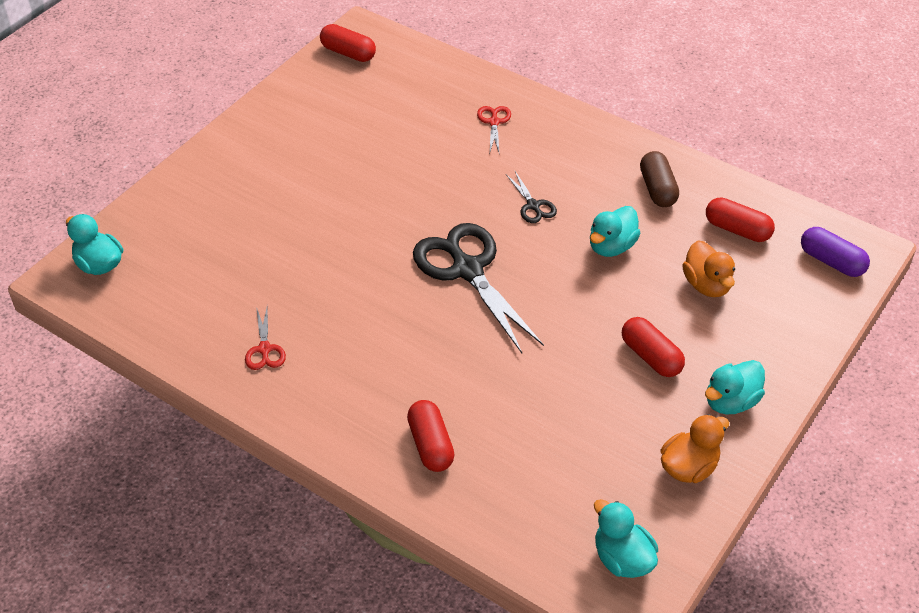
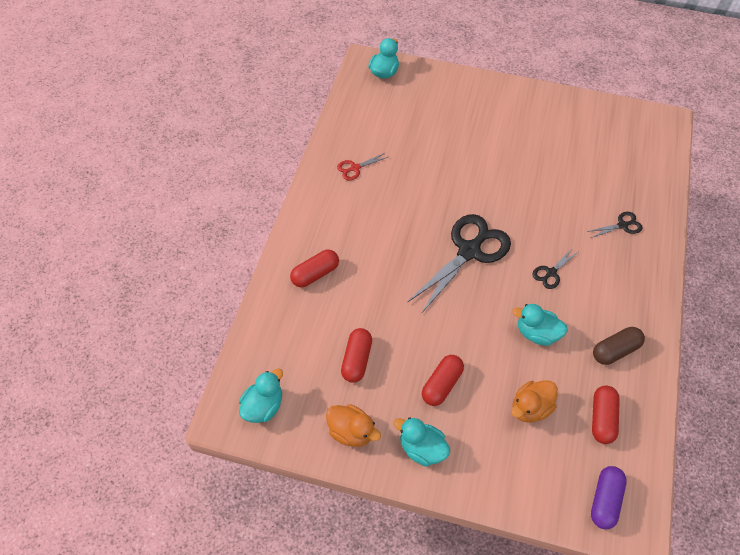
camera: 70 degrees right, 10 degrees up
red capsule [320,24,376,62] -> red capsule moved to [341,328,372,383]
red scissors [477,106,511,155] -> black scissors [587,212,642,238]

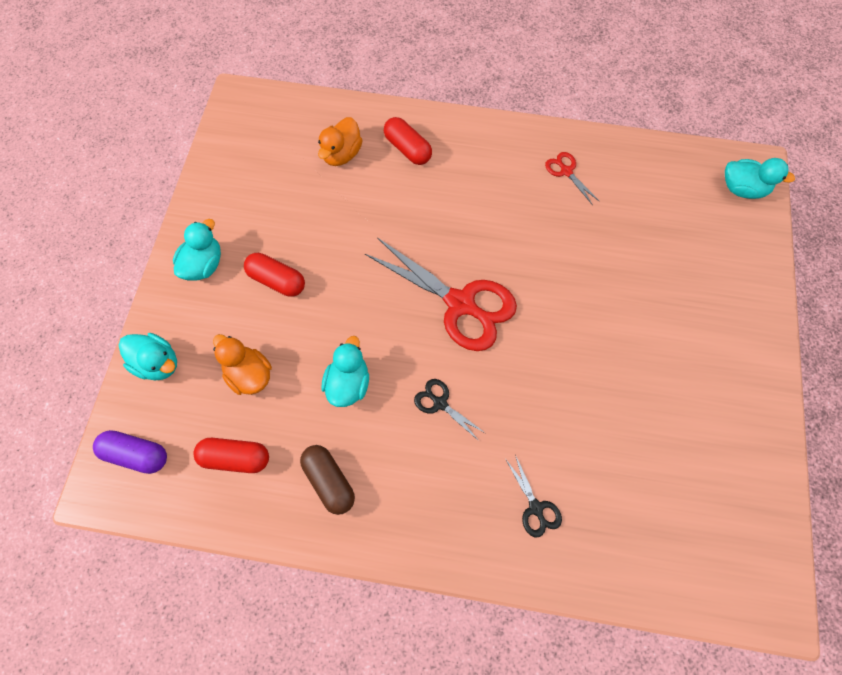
camera: 85 degrees right, 10 degrees up
turquoise duck [239,369,283,423] -> turquoise duck moved to [119,333,177,380]
orange duck [326,404,381,447] -> orange duck moved to [318,117,363,166]
red capsule [341,328,372,383] -> none
black scissors [407,214,511,314] -> red scissors [365,237,517,351]

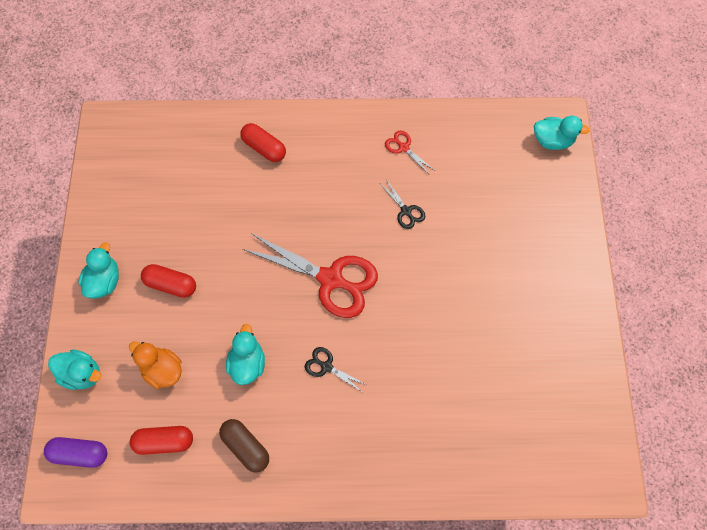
camera: 10 degrees left, 0 degrees up
orange duck [318,117,363,166] -> none
black scissors [506,455,562,537] -> black scissors moved to [381,179,425,229]

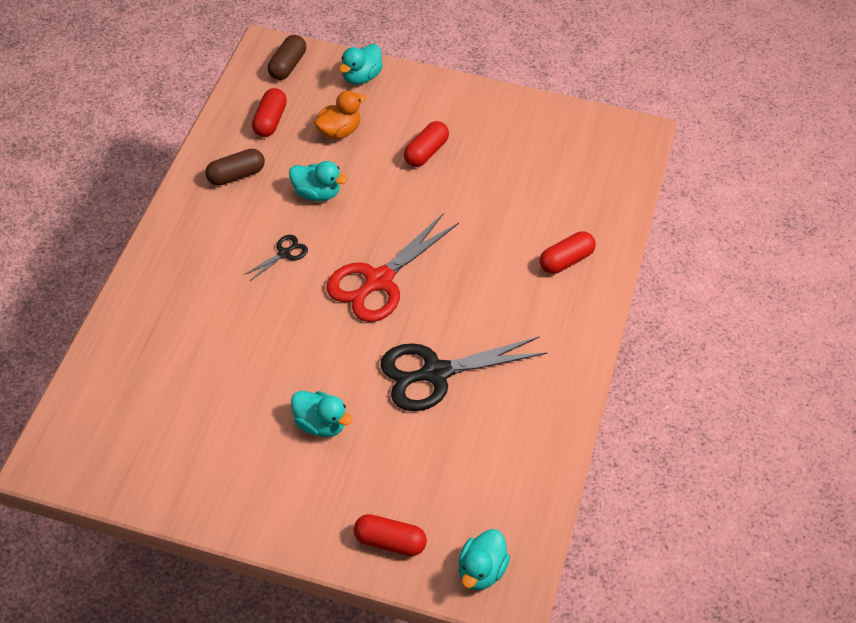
camera: 105 degrees right, 15 degrees down
purple capsule [44,437,107,468] -> brown capsule [268,35,306,80]
turquoise duck [78,242,119,299] -> turquoise duck moved to [291,391,353,437]
black scissors [381,179,425,229] -> black scissors [380,336,547,411], size x2.23
red scissors [385,131,434,174] -> none
none -> red capsule [354,514,427,556]

